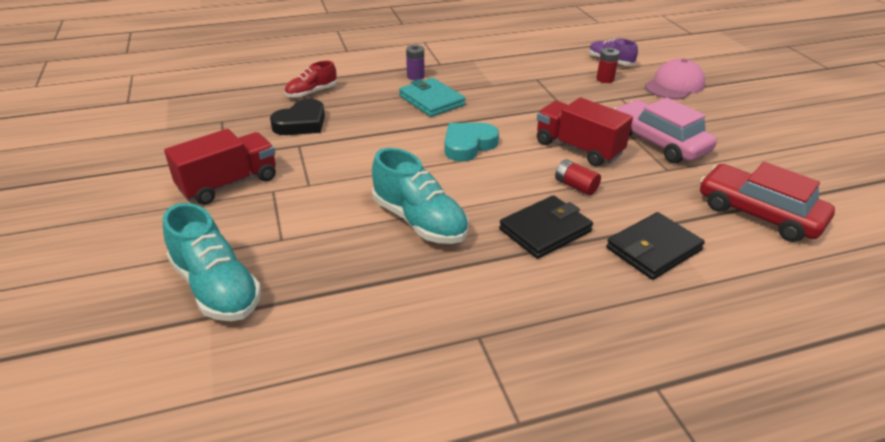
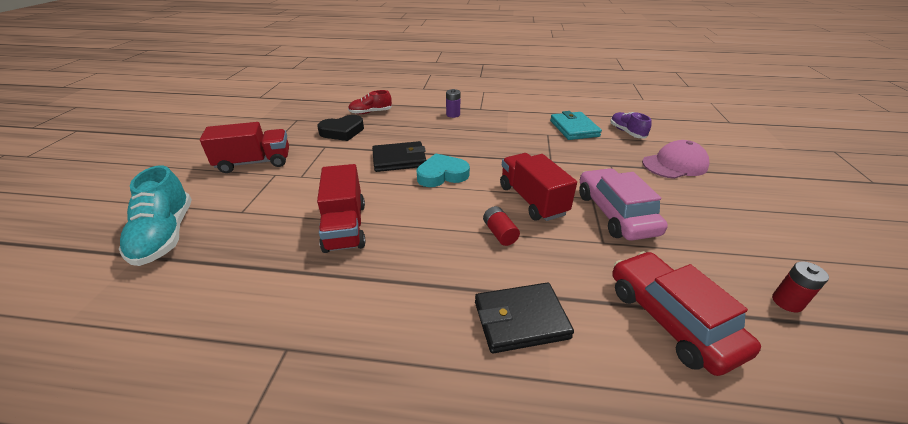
camera: 25 degrees right, 0 degrees up
turquoise shoe [372,148,469,244] -> red truck [317,164,366,253]
turquoise wallet [399,78,466,117] -> turquoise wallet moved to [550,111,602,140]
black wallet [499,195,593,259] -> black wallet moved to [372,141,426,172]
red battery [596,48,619,83] -> red battery moved to [772,261,829,313]

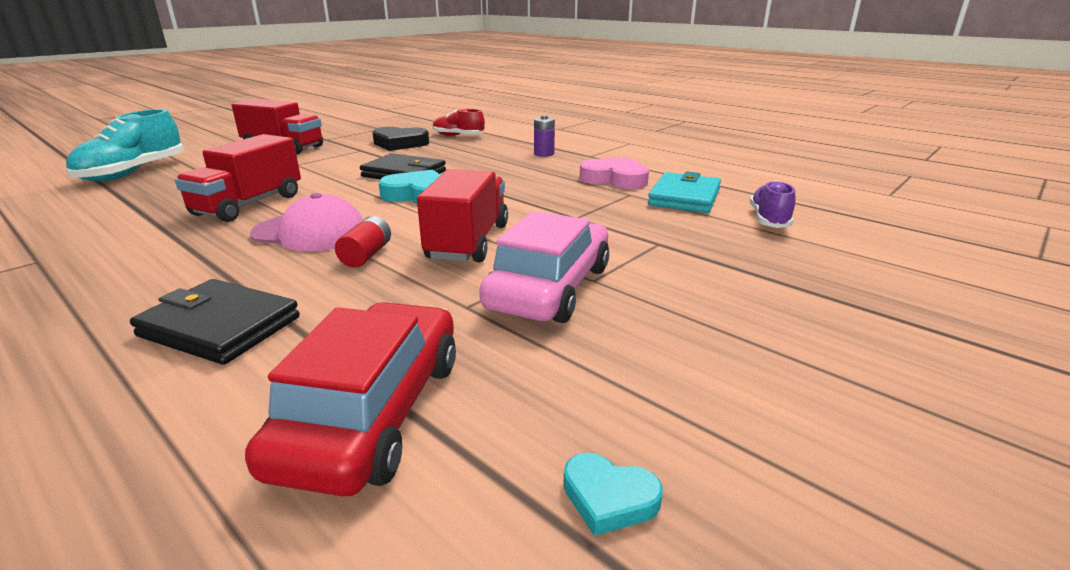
camera: 35 degrees right, 10 degrees down
pink cap [642,140,709,179] -> pink cap moved to [250,193,363,252]
red battery [772,261,829,313] -> turquoise heart [563,453,663,536]
none -> pink heart [580,157,649,189]

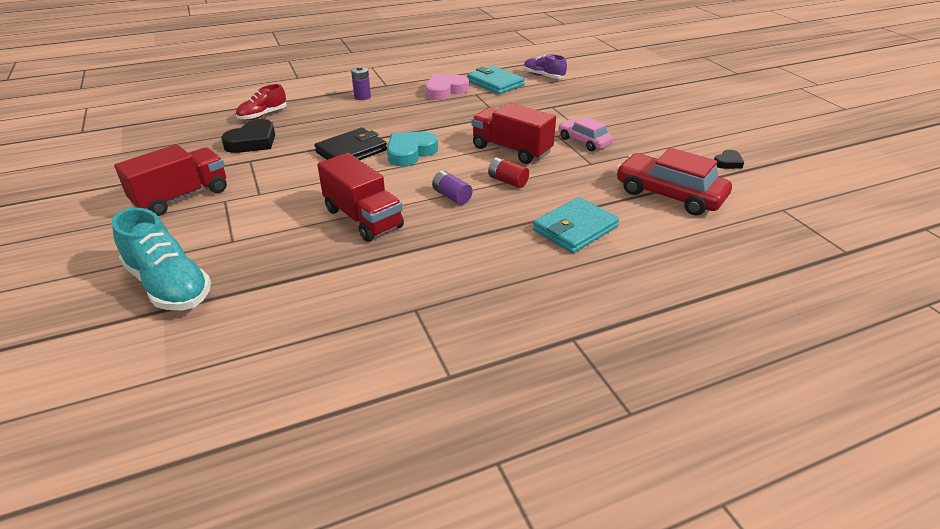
camera: 65 degrees left, 10 degrees up
black wallet [130,279,300,365] -> turquoise wallet [533,197,619,253]
pink cap [250,193,363,252] -> purple battery [432,171,472,205]
pink car [479,211,609,323] -> pink car [558,117,613,151], size x0.60
turquoise heart [563,453,663,536] -> black heart [714,150,744,169]

